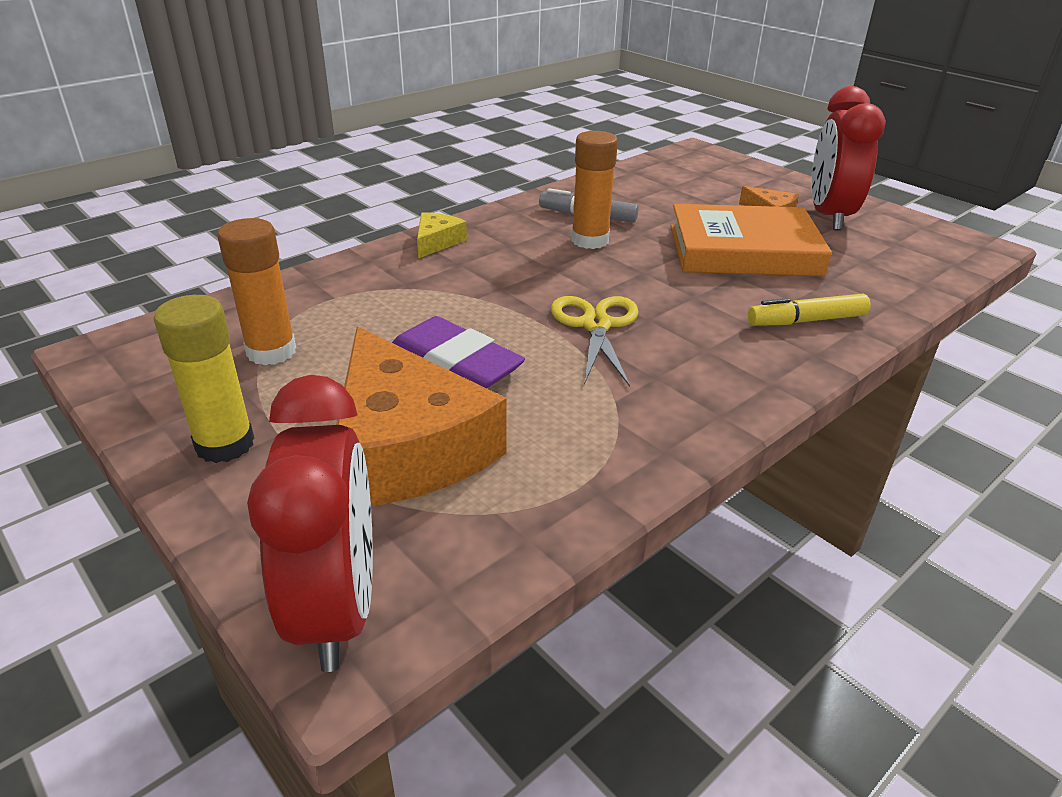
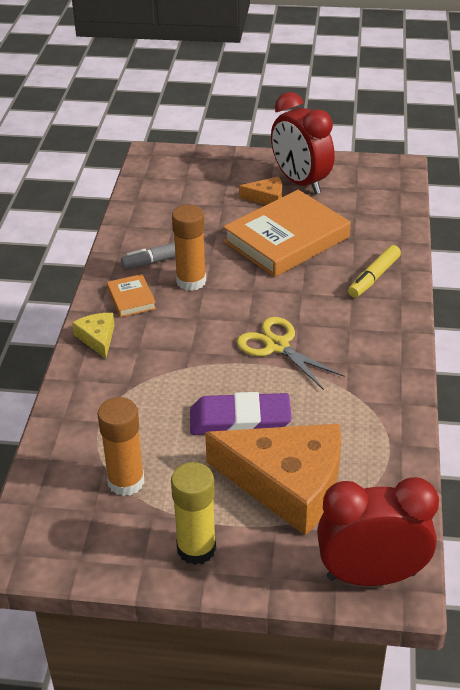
camera: 40 degrees left, 5 degrees up
red clock [247,375,373,672] -> red clock turned 45 degrees counterclockwise [317,477,439,586]
none -> orange book [107,274,156,317]

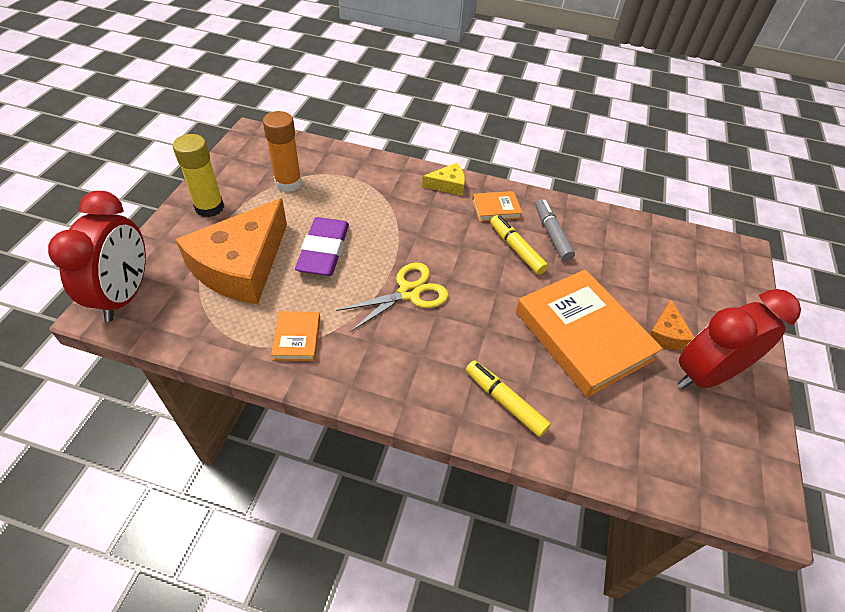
camera: 95 degrees right, 10 degrees up
orange glue stick [172,205,206,291] -> yellow marker [490,215,548,275]
none -> orange book [271,311,320,361]

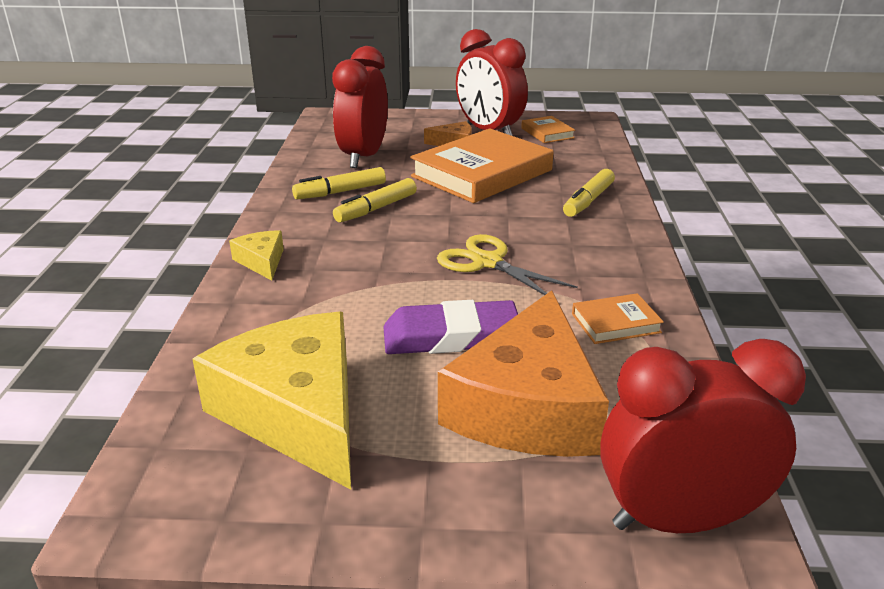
camera: 100 degrees left, 20 degrees down
yellow glue stick [173,134,224,217] -> none
orange cheese [175,198,287,304] -> orange cheese turned 90 degrees clockwise [438,290,609,457]
orange glue stick [263,111,302,192] -> yellow cheese [192,312,351,490]
orange book [472,191,522,222] -> orange book moved to [521,116,575,143]
grey marker [535,199,575,261] -> yellow marker [292,167,386,199]
none -> red clock [332,46,388,168]

